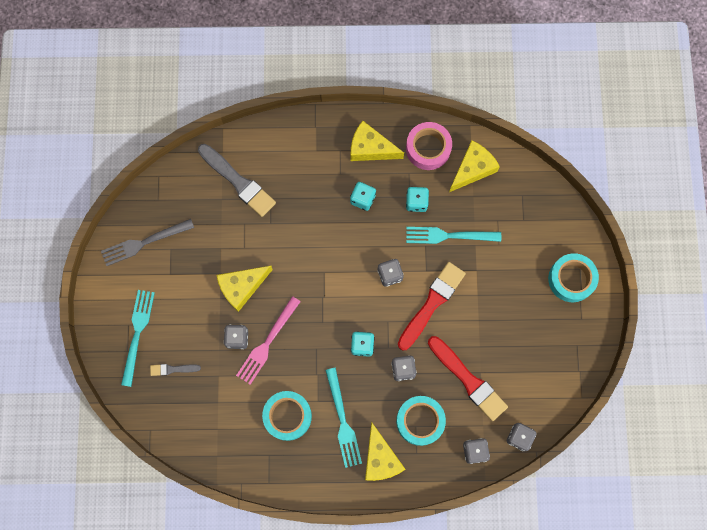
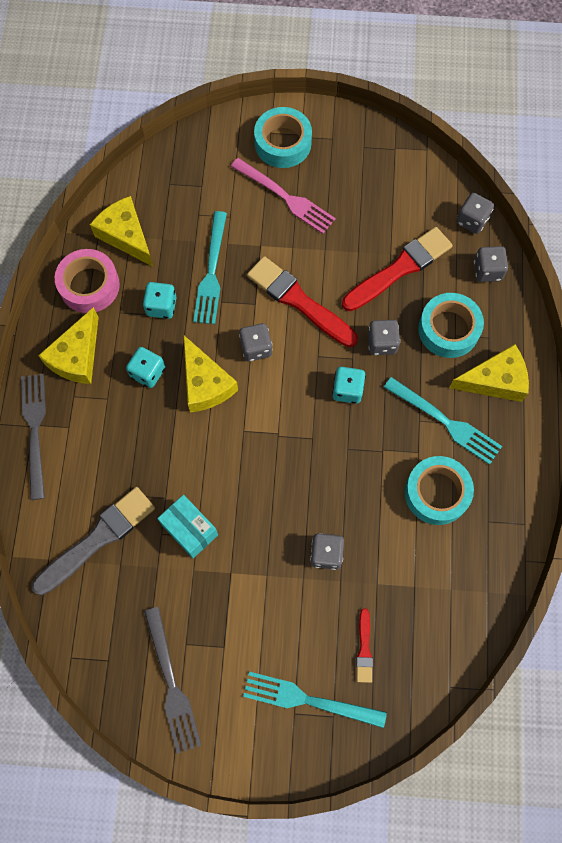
camera: 85 degrees left, 5 degrees down
grey brush [150,364,201,376] -> red brush [356,608,373,683]
yellow cheese [216,266,273,312] -> yellow cheese moved to [184,336,238,413]
pink fork [236,296,301,385] -> pink fork moved to [231,158,336,234]
turquoise fork [325,368,362,468] -> turquoise fork turned 45 degrees clockwise [384,377,502,465]
none -> grey fork [21,374,46,500]
none -> turquoise box [157,495,218,558]

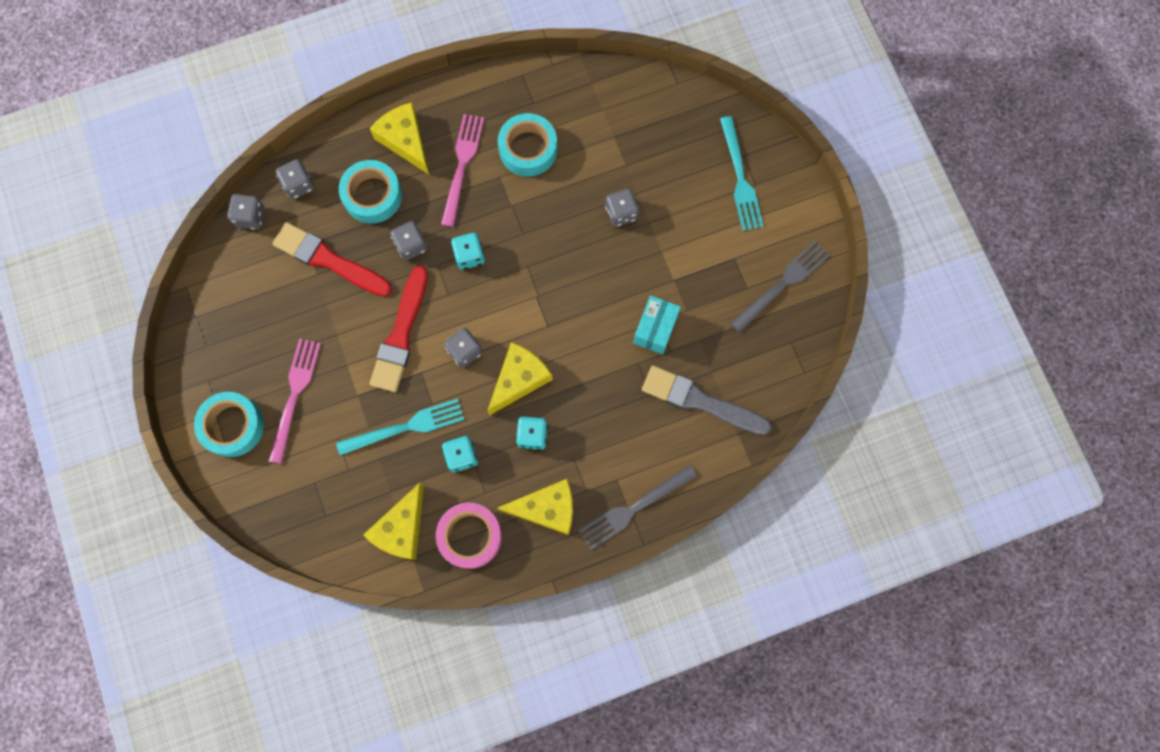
camera: 115 degrees left, 5 degrees up
red brush [356,608,373,683] -> none
turquoise fork [384,377,502,465] -> pink fork [441,114,484,227]

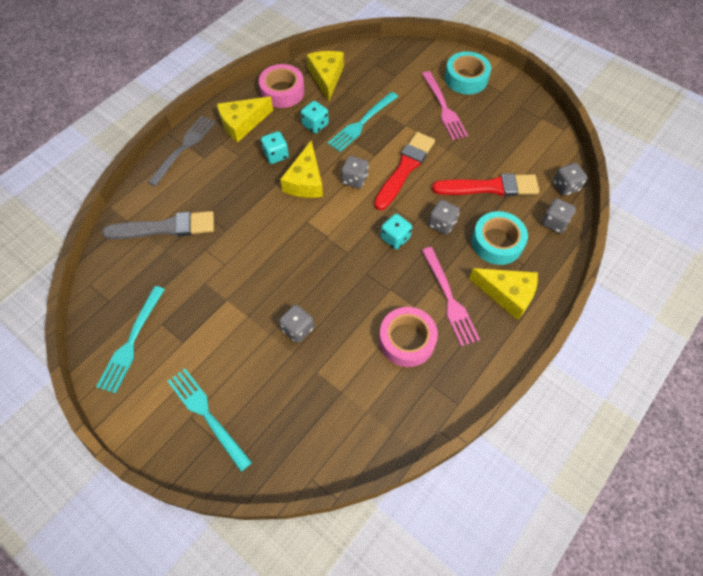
camera: 150 degrees right, 15 degrees down
red brush [370,265,428,392] -> red brush turned 45 degrees clockwise [374,132,435,210]
turquoise tape [498,113,557,177] -> pink tape [379,307,438,367]
turquoise box [633,295,681,354] -> none
grey fork [730,241,830,332] -> turquoise fork [96,286,165,394]

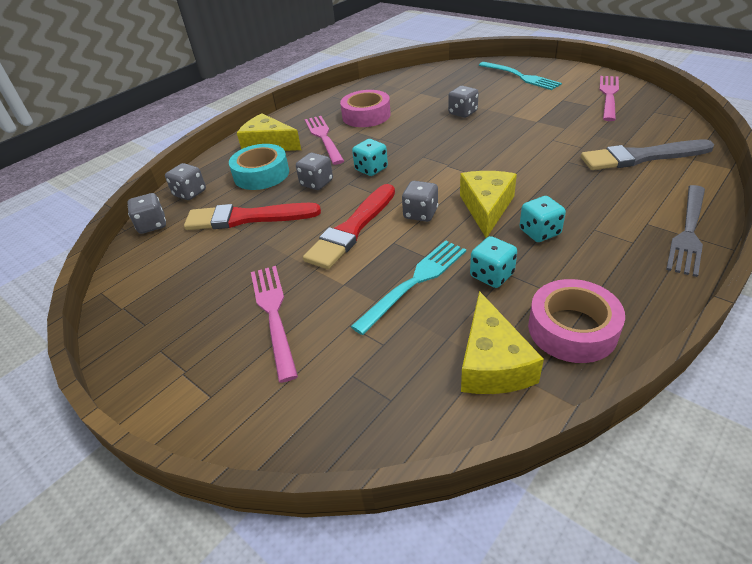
camera: 175 degrees left, 20 degrees down
turquoise fork [96,286,165,394] -> pink fork [600,76,619,121]
yellow cheese [217,96,273,142] -> none
turquoise tape [445,51,491,94] -> none

